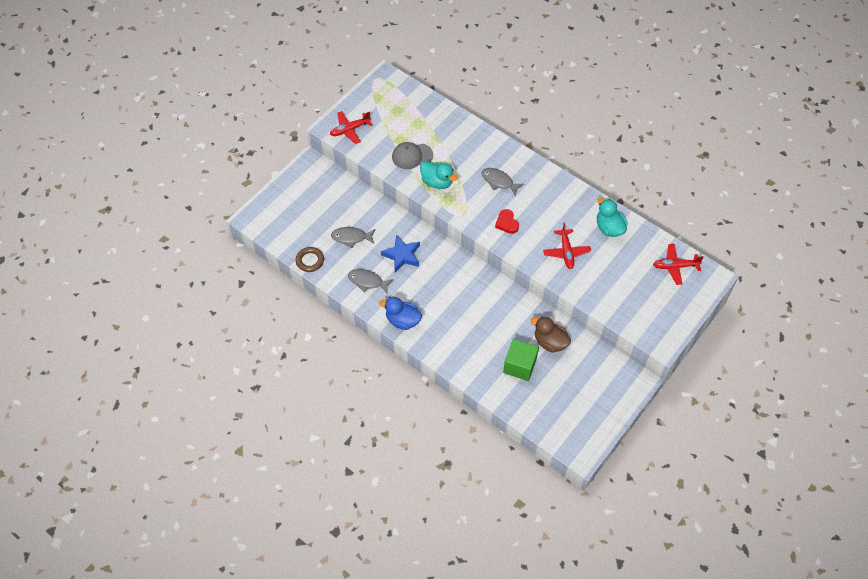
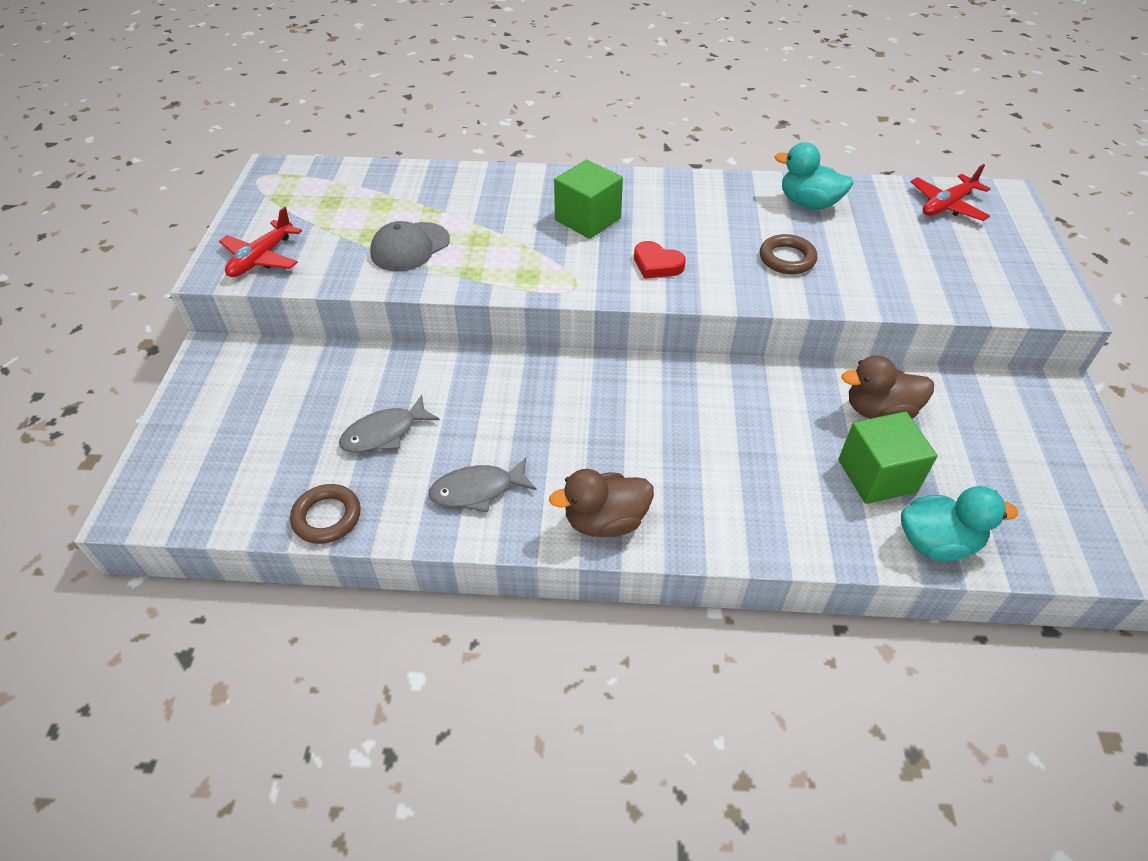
camera: 35 degrees left, 10 degrees down
blue duck [379,297,422,330] -> brown duck [549,469,654,537]
blue star [381,235,420,272] -> none
turquoise duck [420,161,457,189] -> turquoise duck moved to [901,486,1018,561]
grey fish [482,168,524,196] -> green cube [554,159,623,239]
red plane [543,223,591,269] -> brown ring [760,234,817,274]

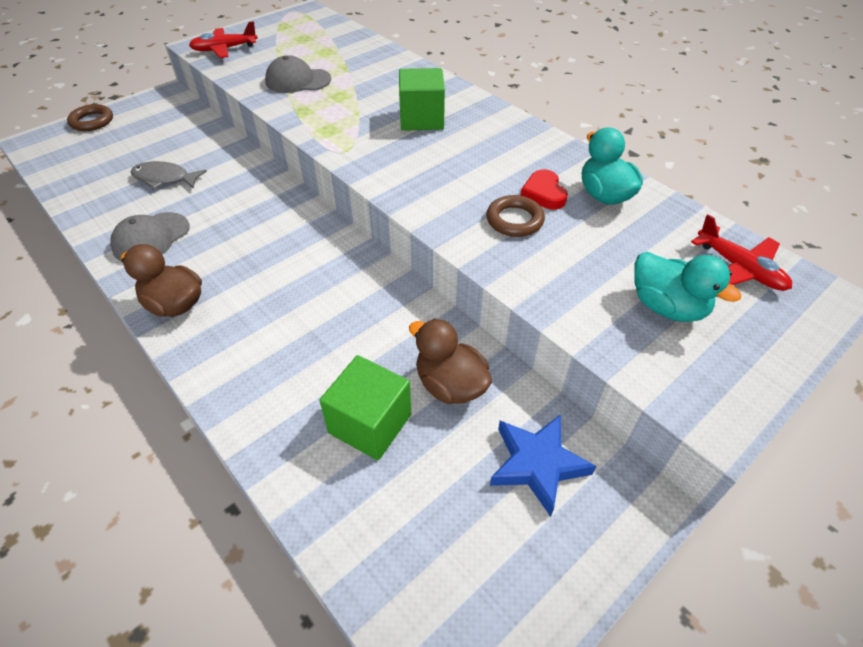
camera: 45 degrees right, 0 degrees up
brown ring [290,484,361,544] -> brown ring moved to [67,104,113,131]
grey fish [428,457,536,512] -> grey cap [110,212,189,261]
red heart [634,241,686,279] -> red heart moved to [520,169,568,210]
turquoise duck [901,486,1018,561] -> turquoise duck moved to [634,252,741,322]
red plane [910,164,990,221] -> red plane turned 135 degrees counterclockwise [691,214,792,291]
none -> blue star [490,414,596,517]

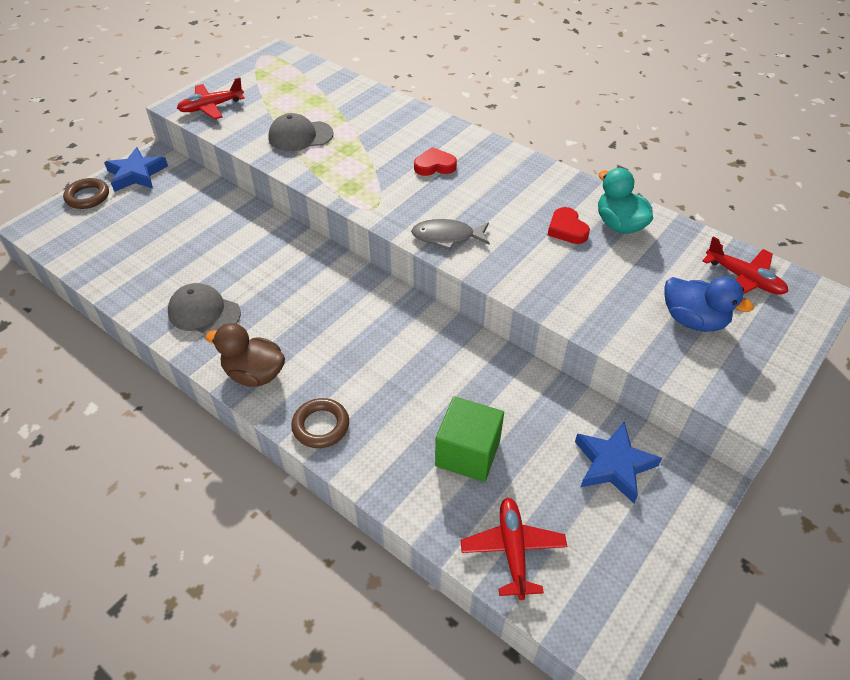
camera: 10 degrees left, 0 degrees up
grey cap [110,212,189,261] -> grey cap turned 90 degrees clockwise [168,283,241,335]
grey fish [131,161,207,189] -> grey fish moved to [411,219,490,250]
green cube [399,68,445,131] -> red heart [414,147,457,176]
brown duck [409,318,492,404] -> none
brown ring [486,195,545,237] -> brown ring moved to [291,398,349,448]
turquoise duck [634,252,741,322] -> blue duck [664,277,754,332]
none -> blue star [104,147,168,192]
none -> red plane [461,497,567,600]

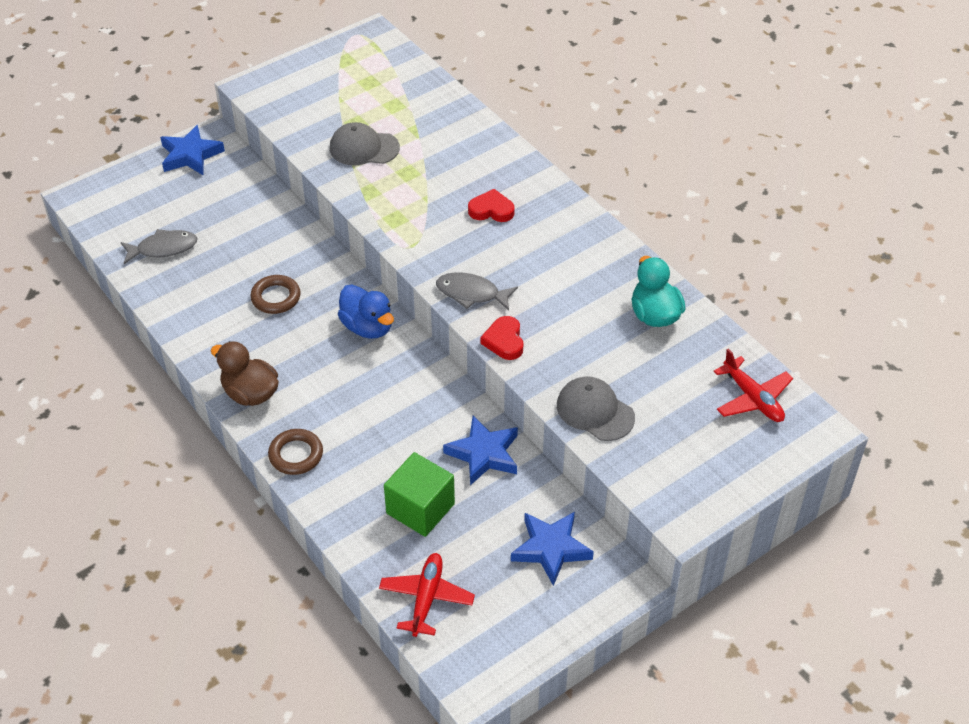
camera: 15 degrees right, 0 degrees up
brown ring [63,178,109,209] -> brown ring moved to [250,275,301,314]
grey cap [168,283,241,335] -> grey cap moved to [557,376,635,441]
red plane [177,77,245,120] -> none
red heart [548,207,590,244] -> red heart moved to [481,316,524,360]
blue duck [664,277,754,332] -> blue duck moved to [338,285,394,339]
none -> grey fish [121,229,197,264]
none -> blue star [443,416,518,485]

